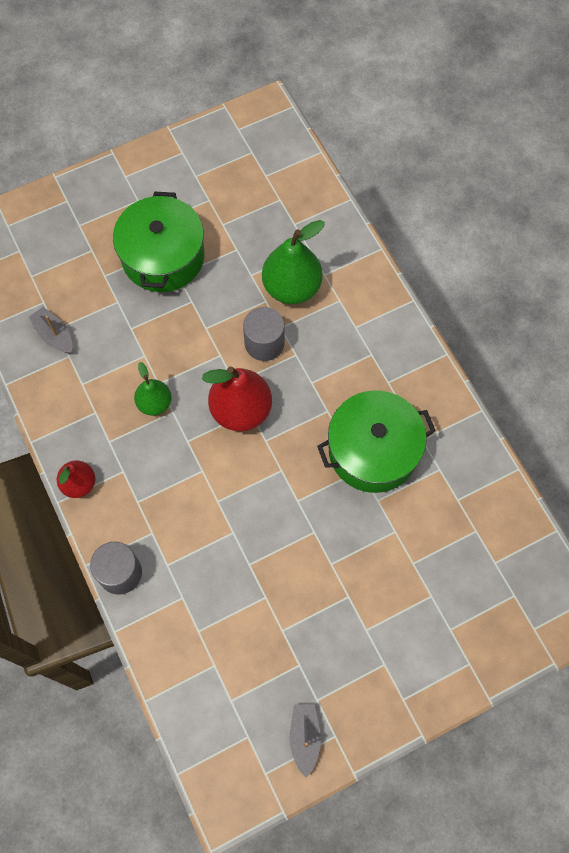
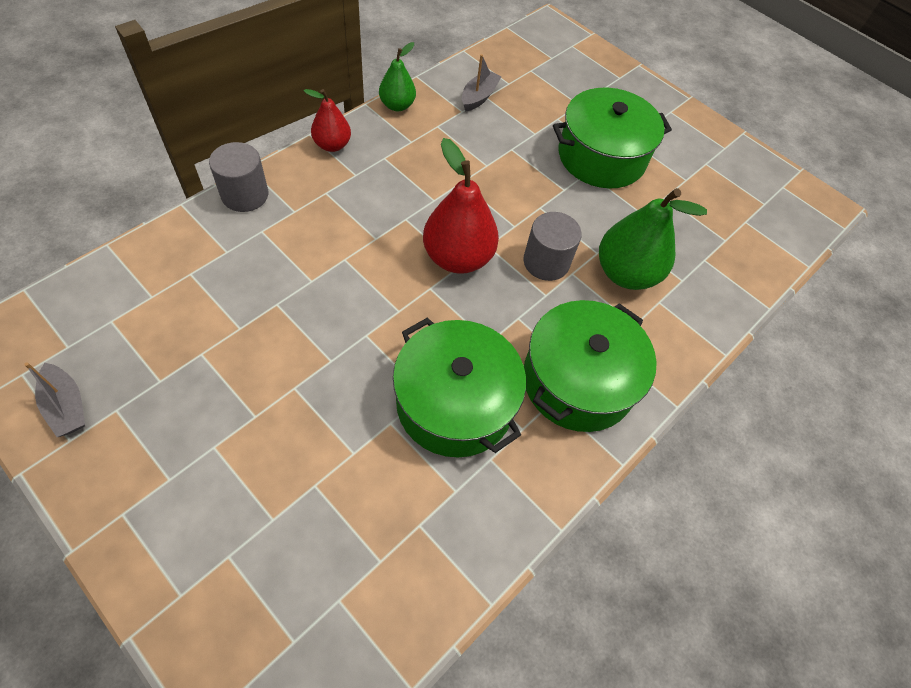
camera: 65 degrees right, 10 degrees down
green pear [134,362,172,416] -> green pear moved to [379,42,416,111]
grey boat [290,704,321,777] -> grey boat turned 75 degrees clockwise [24,362,85,437]
none -> green pot [524,300,657,432]

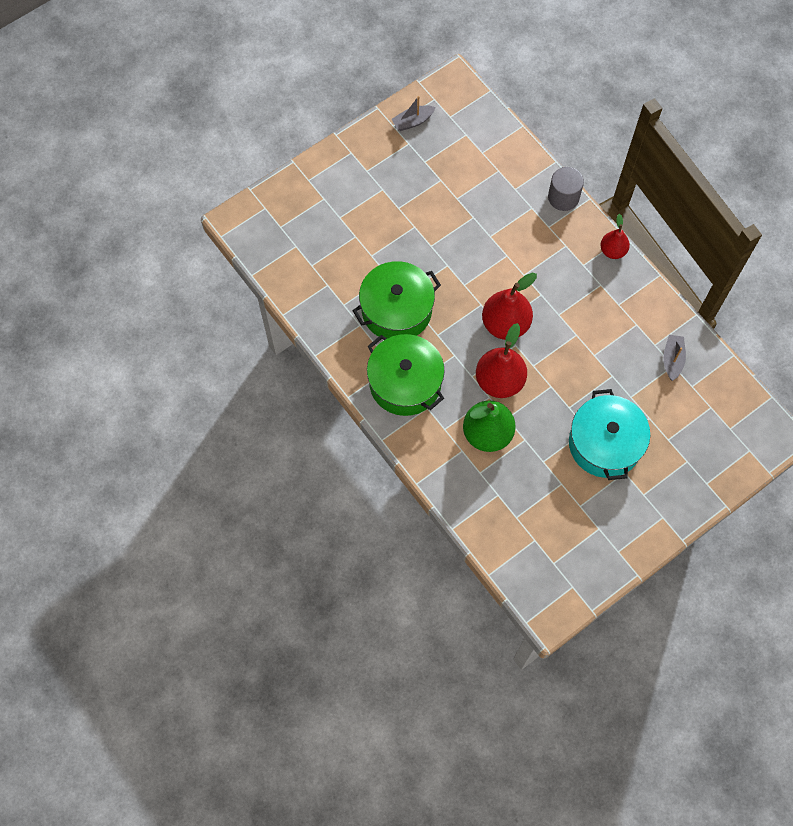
camera: 105 degrees right, 10 degrees up
green pear [379,42,416,111] -> none
grey boat [462,54,502,112] -> grey boat turned 120 degrees counterclockwise [663,335,686,381]
grey cylinder [523,212,582,281] -> red pear [476,323,527,398]
green pot [553,88,672,188] -> turquoise pot [569,389,650,480]

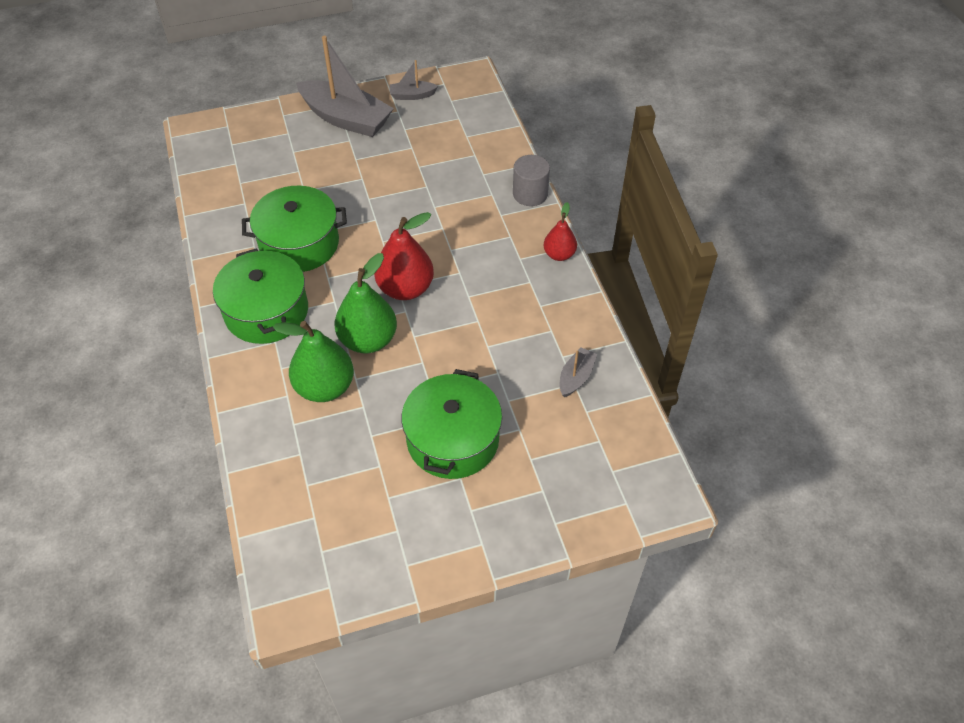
camera: 20 degrees right, 15 degrees down
red pear [476,323,527,398] -> green pear [335,253,397,353]
turquoise pot [569,389,650,480] -> green pot [402,369,502,479]
none -> grey boat [296,36,394,137]

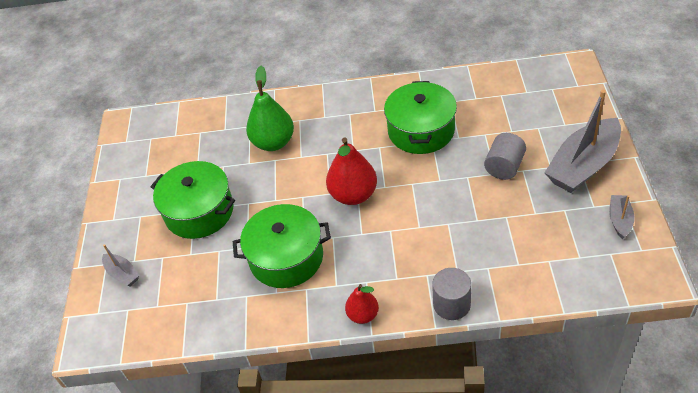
camera: 110 degrees right, 5 degrees down
green pot [213,248,308,344] -> green pot moved to [233,204,331,288]
green pear [335,253,397,353] -> none
grey boat [560,347,597,397] -> grey boat moved to [102,244,140,286]
none -> grey cylinder [484,133,526,180]

